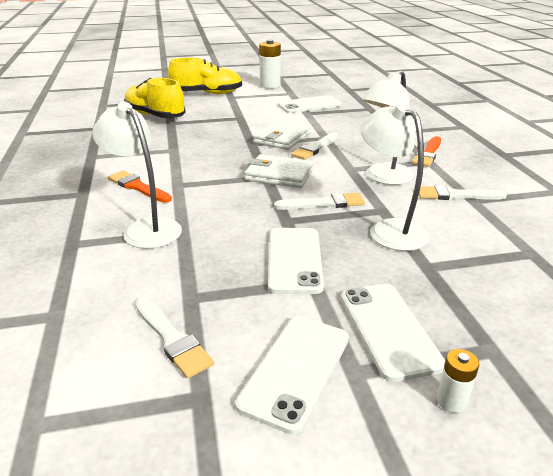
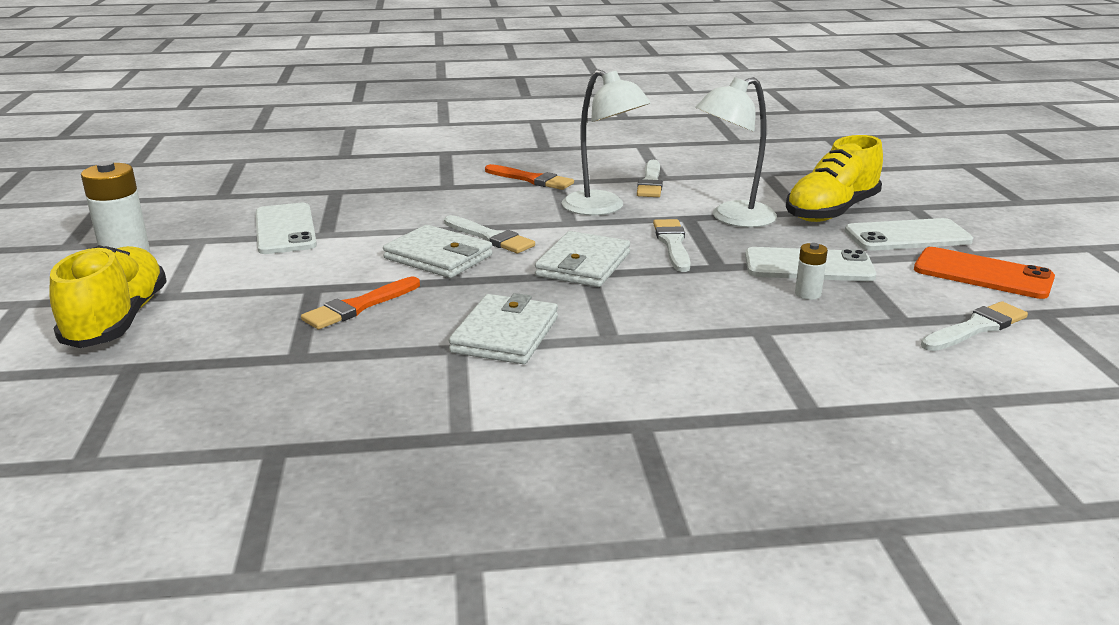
camera: 85 degrees left, 5 degrees down
white lamp [92,102,182,249] -> none
orange brush [108,171,172,203] -> orange brush moved to [301,277,420,330]
yellow shoe [124,78,186,118] -> yellow shoe moved to [786,135,883,222]
white phone [235,316,349,435] -> orange phone [914,247,1055,299]
white battery [437,349,479,413] -> white battery moved to [795,243,828,300]
none -> white wallet [449,293,558,364]

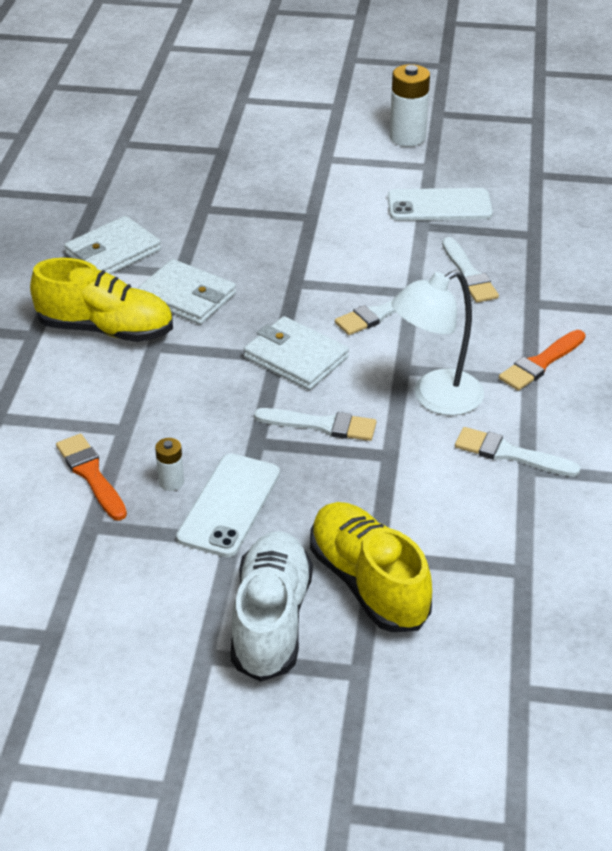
camera: 105 degrees right, 15 degrees up
yellow shoe [49,245,167,348] -> yellow shoe moved to [30,258,173,342]
orange brush [301,277,420,330] -> orange brush moved to [56,434,127,521]
white wallet [383,225,493,278] -> white wallet moved to [64,216,161,274]
white lamp [695,77,777,227] -> none
white phone [845,218,973,251] -> white shoe [230,531,313,682]
orange phone [914,247,1055,299] -> none
white brush [921,301,1028,351] -> white brush moved to [442,237,499,303]

